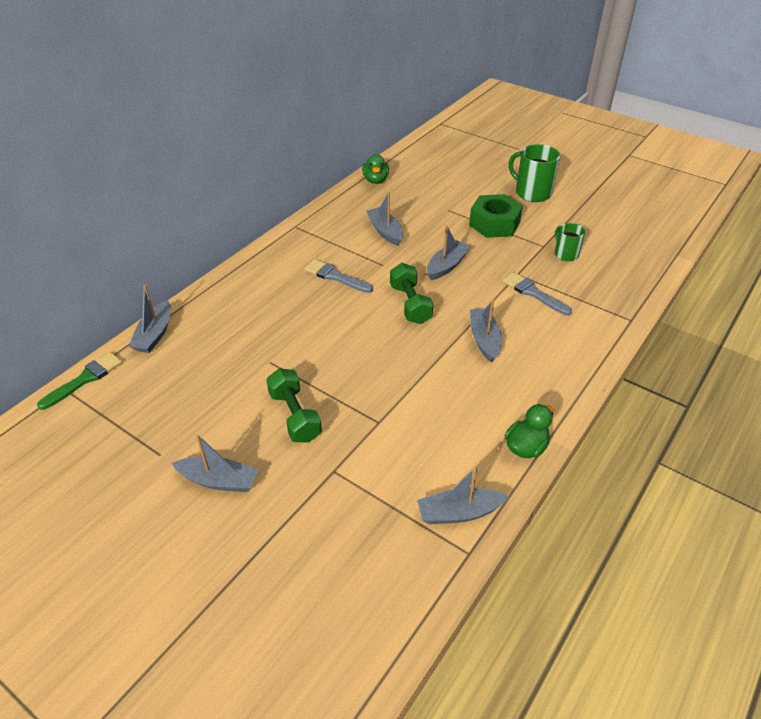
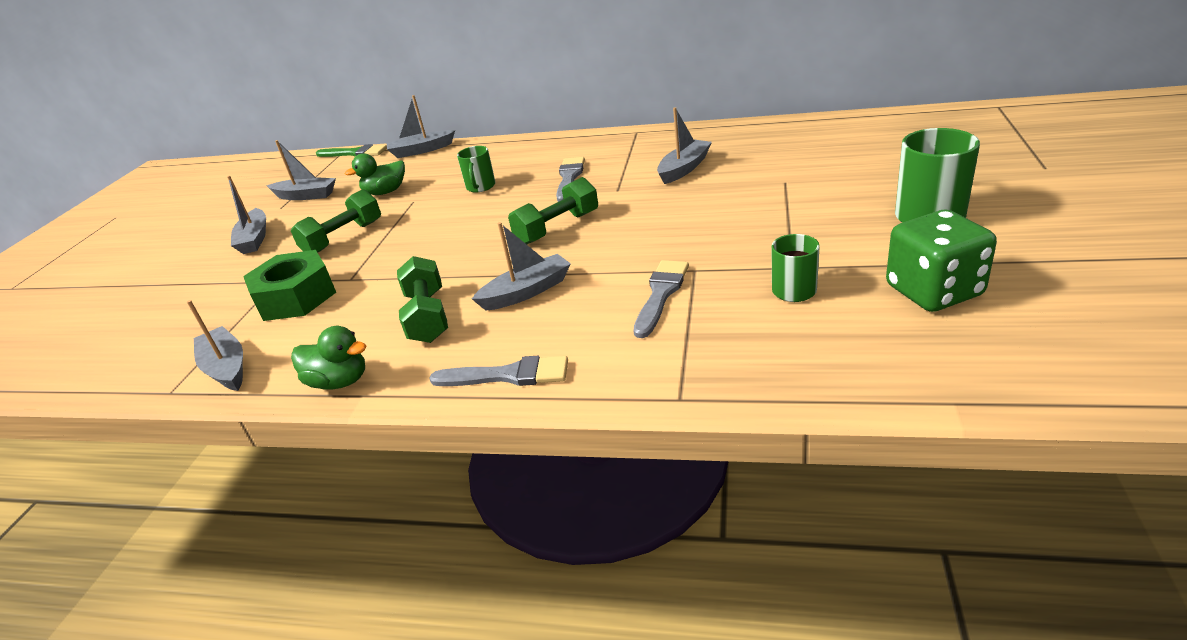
camera: 70 degrees right, 10 degrees down
green duck [362,154,389,184] -> green duck moved to [345,153,405,195]
grey boat [427,226,471,280] -> grey boat moved to [266,140,336,200]
green nut [469,194,523,238] -> green nut moved to [243,250,336,321]
none -> green dumbbell [397,256,448,343]
none -> grey brush [429,356,568,386]
none -> green mug [457,146,495,193]
none -> green dice [886,210,997,312]

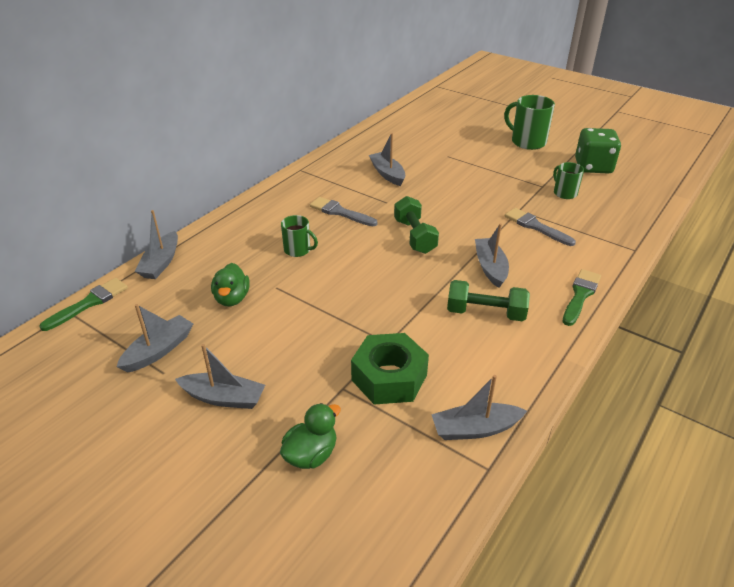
camera: 70 degrees left, 5 degrees up
green dumbbell [291,189,381,253] -> none
green duck [291,326,366,390] -> green duck moved to [280,403,341,469]
grey brush [429,356,568,386] -> green brush [563,269,601,326]

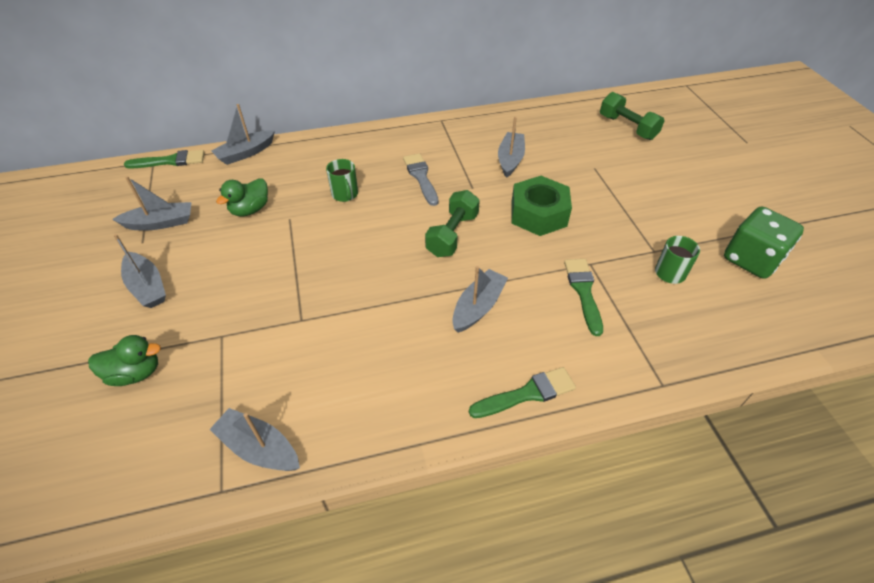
camera: 40 degrees right, 10 degrees up
green nut [351,333,429,404] -> green nut moved to [511,176,572,236]
green dumbbell [447,280,530,321] -> green dumbbell moved to [600,92,665,140]
green mug [504,95,555,150] -> none
grey brush [505,208,576,246] -> green brush [564,259,603,336]

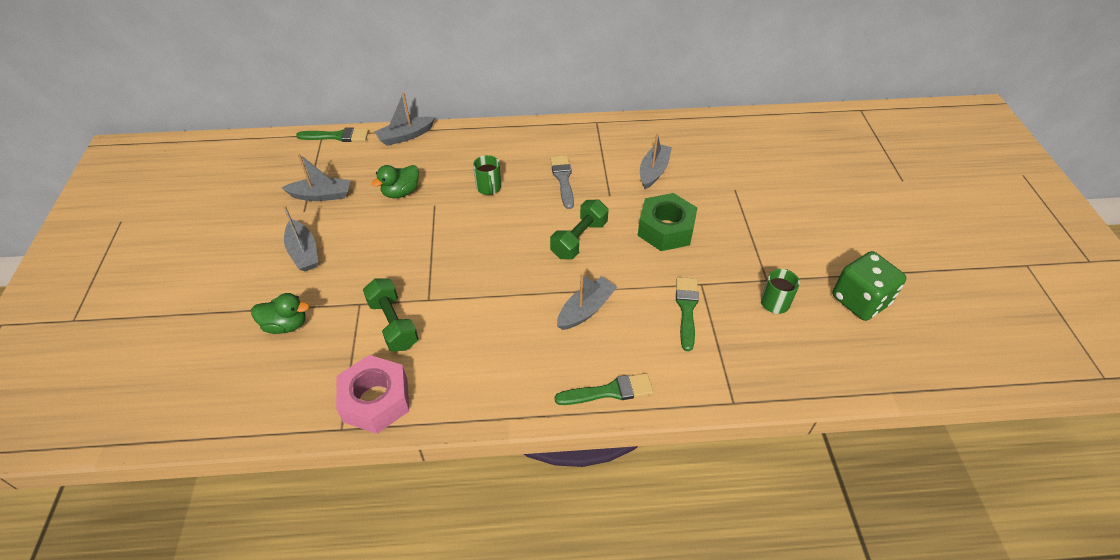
camera: 10 degrees right, 0 degrees up
grey boat [209,408,300,471] -> pink nut [336,355,409,434]
green dumbbell [600,92,665,140] -> green dumbbell moved to [363,279,419,352]

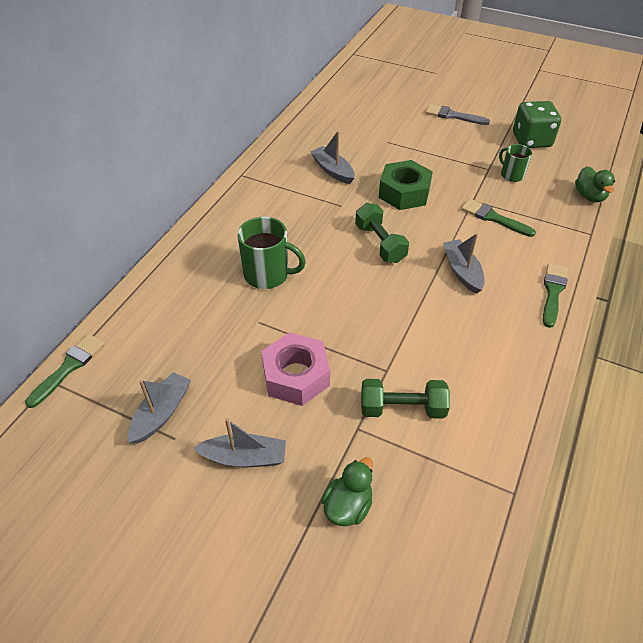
camera: 60 degrees left, 0 degrees up
pink nut [336,355,409,434] -> pink nut moved to [261,332,330,406]
green duck [371,165,419,198] -> green duck moved to [575,166,615,202]
grey boat [374,93,435,146] -> none
green mug [473,155,501,195] -> green mug [237,217,306,289], size x1.66
grey brush [550,155,574,209] -> grey brush moved to [425,104,490,125]

